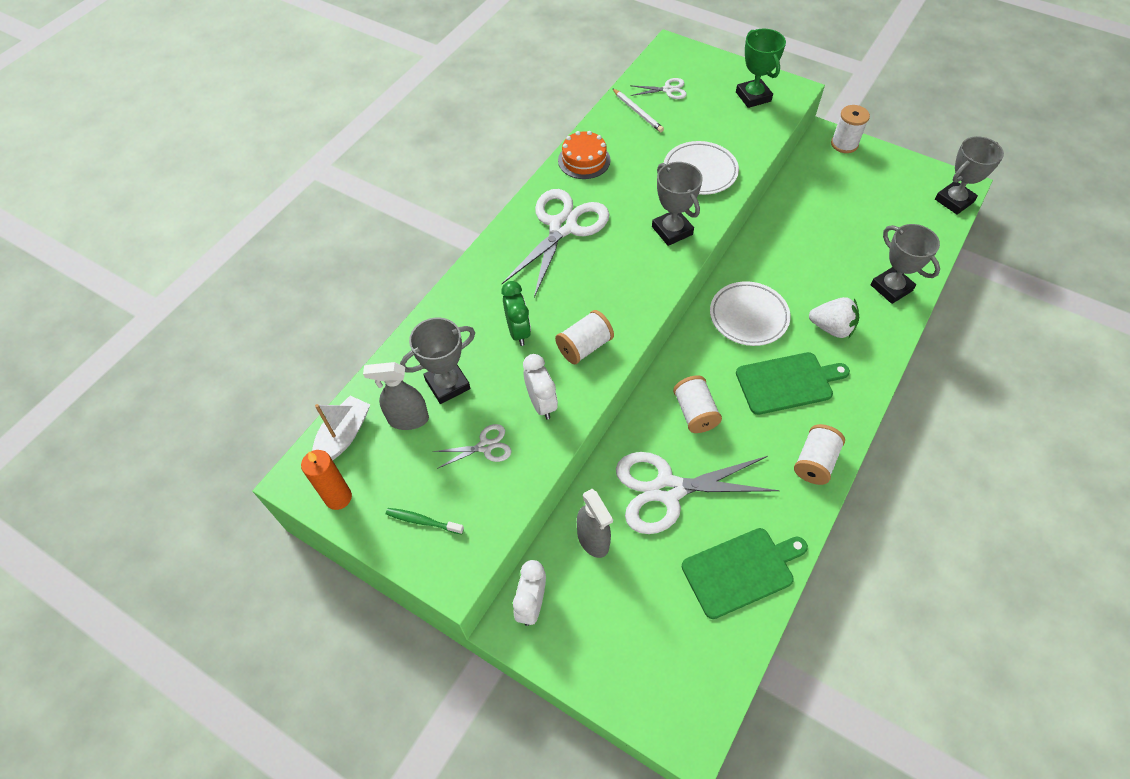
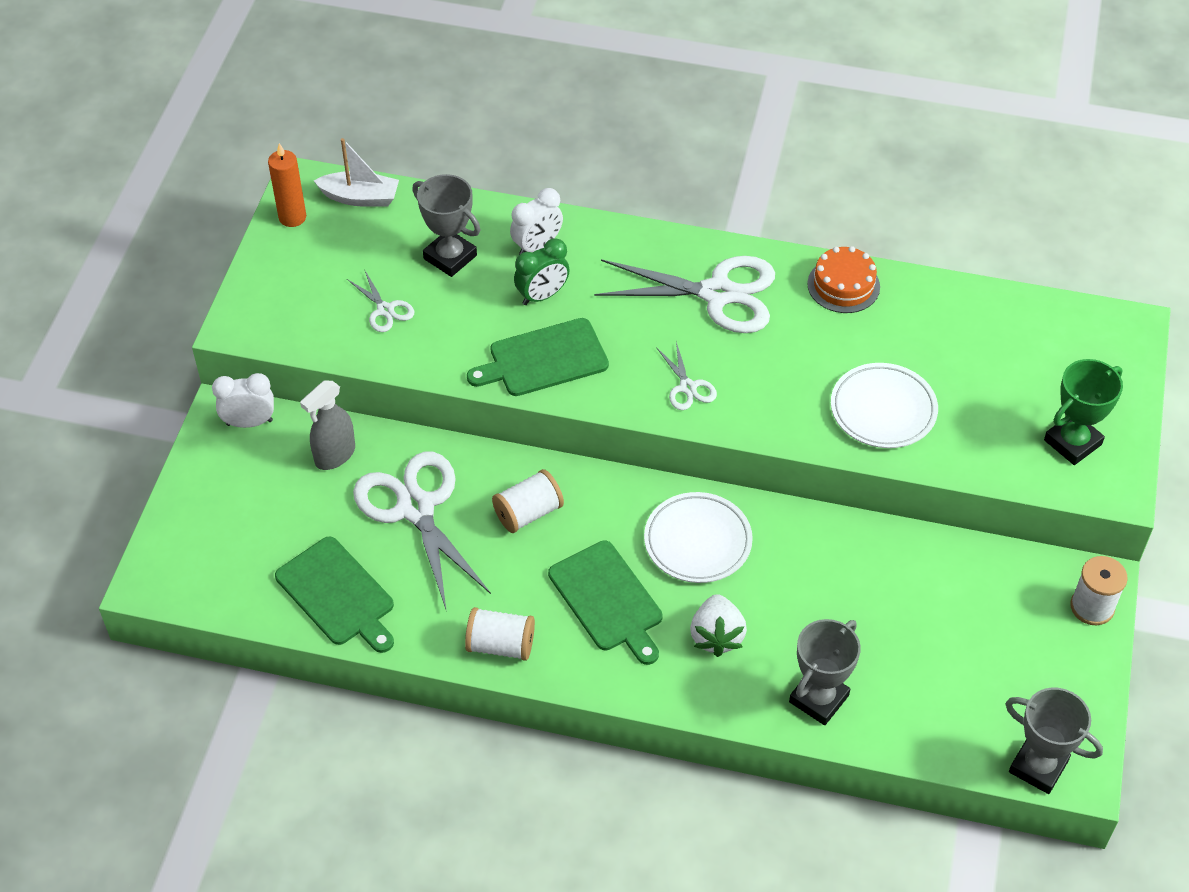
camera: 70 degrees right, 5 degrees down
grey spray bottle [363,362,429,430] -> none
green toothbrush [386,508,464,535] -> none
white clock [523,354,558,420] -> white clock moved to [510,188,563,255]
white spool [555,310,614,364] -> green cutting board [467,318,609,396]
white pencil [612,88,664,132] -> none
white scissors [630,78,687,99] -> white scissors moved to [656,342,717,410]
grey trophy [652,162,703,246] -> none

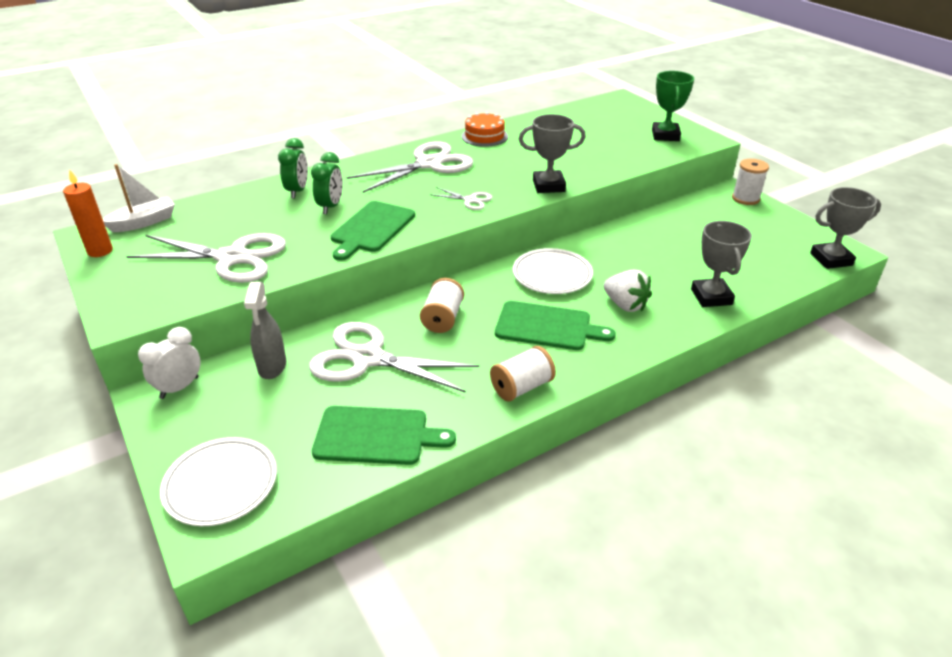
camera: 45 degrees left, 15 degrees down
white scissors [347,271,415,332] -> white scissors [126,233,286,283], size x2.15
grey trophy [412,174,480,277] -> grey trophy moved to [519,114,586,193]
white clock [510,188,563,255] -> green clock [278,138,308,198]
white plate [831,363,938,448] -> white plate moved to [160,437,277,526]

